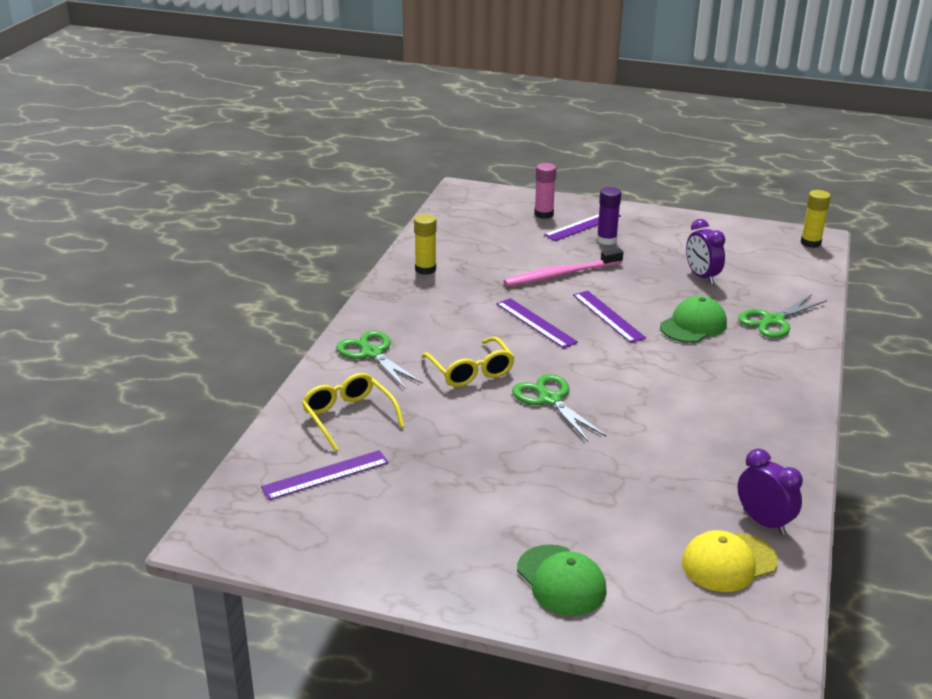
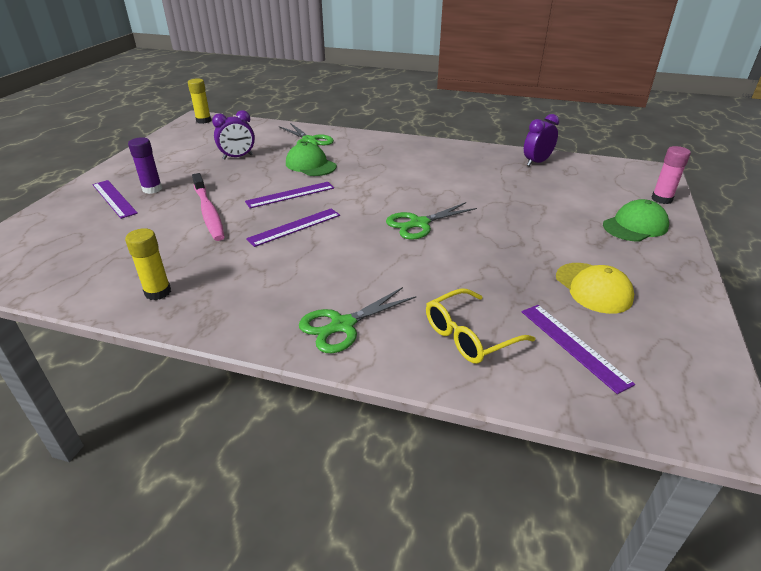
camera: 90 degrees left, 5 degrees up
yellow glasses [421,337,514,387] -> none
pink glue stick [534,163,556,219] -> pink glue stick moved to [652,146,691,204]
yellow cap [682,530,778,592] -> yellow cap moved to [556,263,634,314]

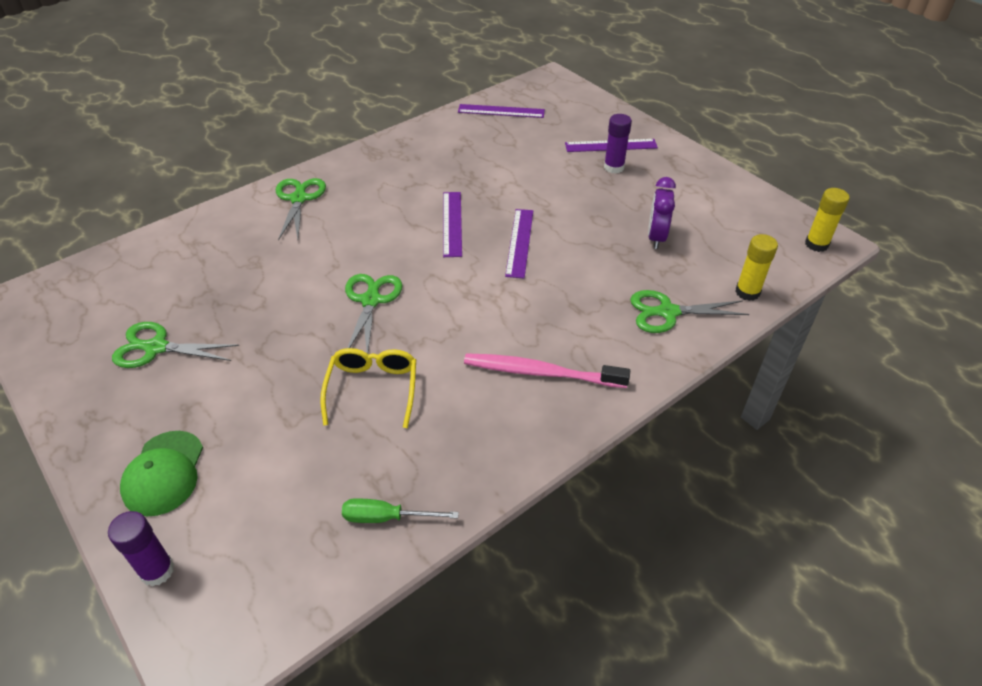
camera: 125 degrees right, 10 degrees up
yellow glue stick [125,228,171,300] -> yellow glue stick moved to [735,234,778,301]
pink toothbrush [192,173,225,241] -> pink toothbrush moved to [464,353,630,388]
green cap [286,143,337,176] -> none
yellow glasses [426,288,535,364] -> yellow glasses moved to [320,348,416,428]
purple ruler [522,305,635,394] -> purple ruler moved to [458,104,545,118]
purple clock [524,114,559,166] -> green screwdriver [342,498,459,523]
yellow cap [556,263,634,314] -> green scissors [112,322,239,368]
pink glue stick [652,146,691,204] -> purple glue stick [108,511,174,586]

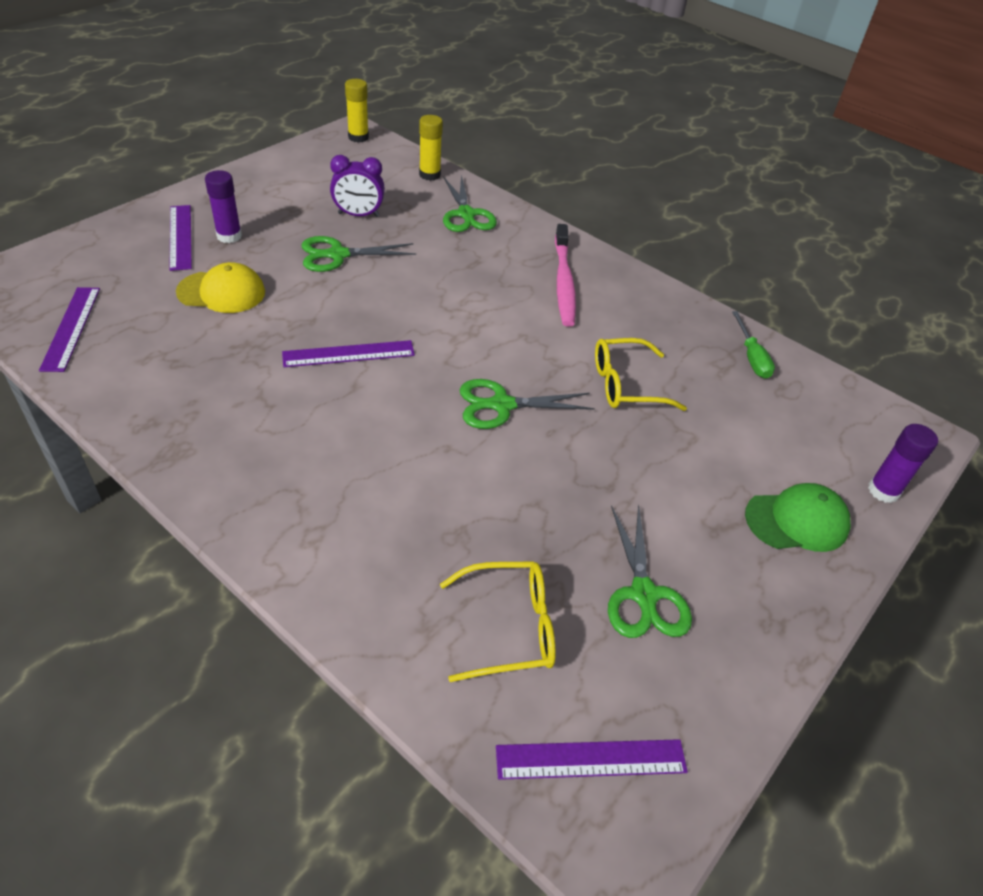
camera: 105 degrees left, 0 degrees up
green scissors [276,178,326,241] -> green scissors moved to [301,236,416,272]
purple ruler [505,209,533,278] -> purple ruler moved to [496,739,688,780]
none -> yellow cap [176,262,265,313]
none -> yellow glasses [440,561,556,682]

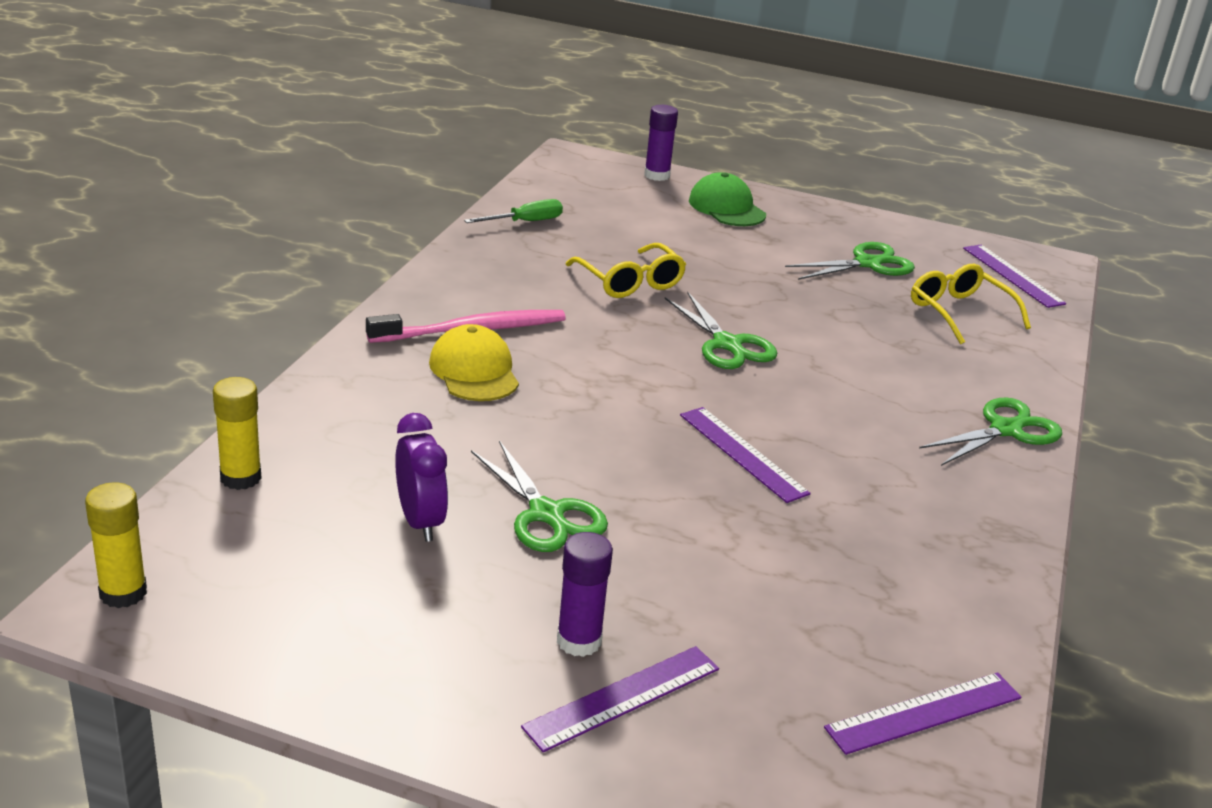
camera: 110 degrees left, 15 degrees down
yellow cap [176,262,265,313] -> yellow cap moved to [429,324,519,401]
green scissors [443,175,497,232] -> green scissors moved to [919,397,1062,466]

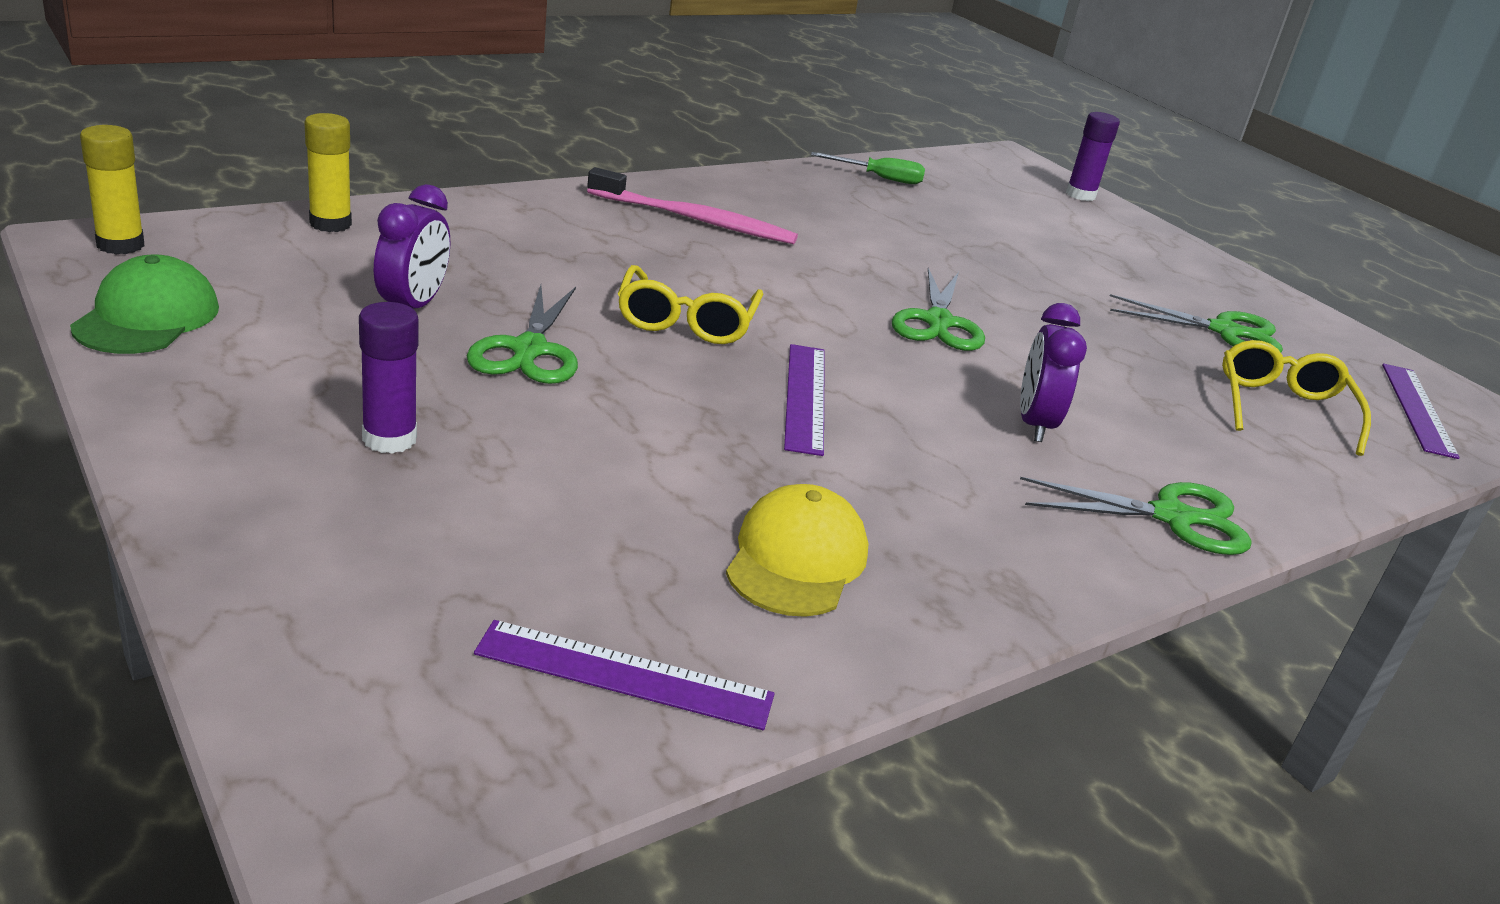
camera: 35 degrees right, 0 degrees up
yellow cap [429,324,519,401] -> yellow cap moved to [726,484,869,617]
purple ruler [521,646,719,752] -> none
yellow glasses [565,243,686,298] -> yellow glasses moved to [618,265,763,344]
green cap [689,172,766,226] -> green cap moved to [70,254,219,354]
none -> purple clock [1020,303,1087,442]

